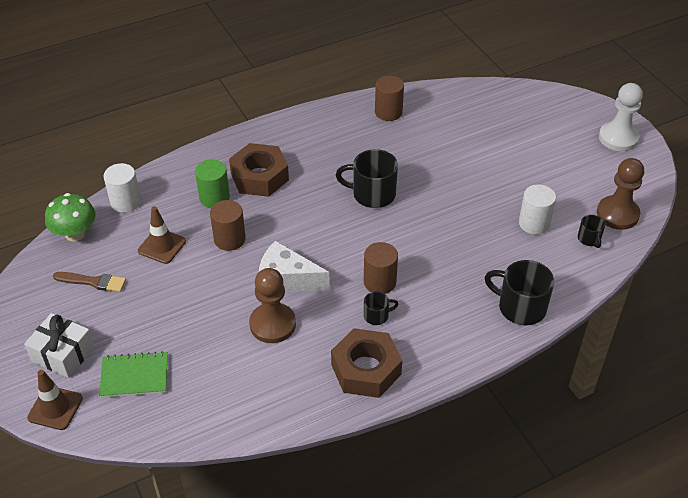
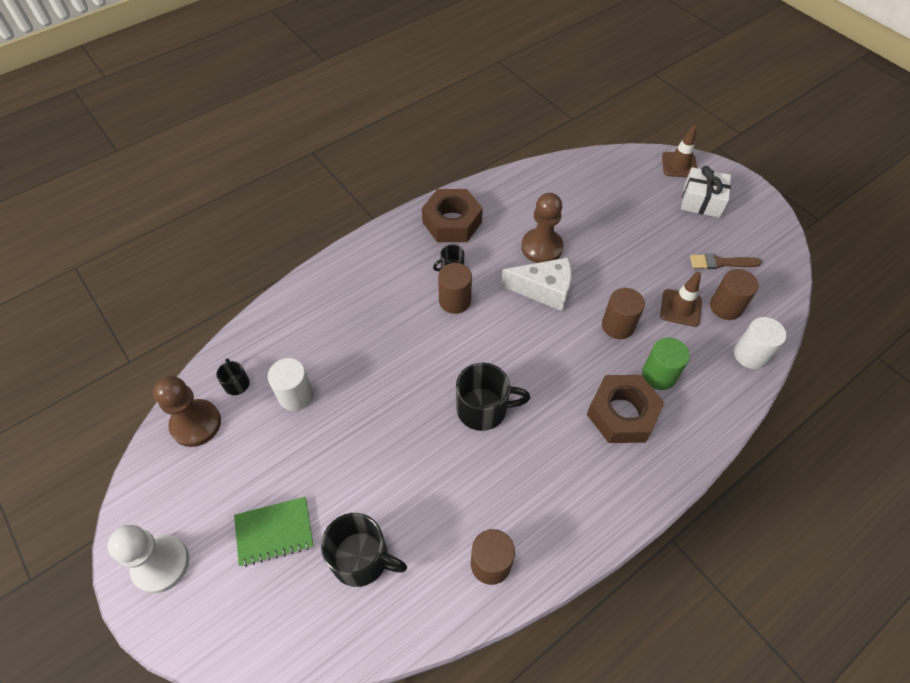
camera: 170 degrees right, 10 degrees up
green mushroom [45,193,96,242] -> none
green notebook [99,351,168,398] -> green notebook moved to [234,497,314,567]
black mug [484,260,554,325] -> black mug moved to [321,513,407,587]
none -> brown cylinder [710,269,759,320]

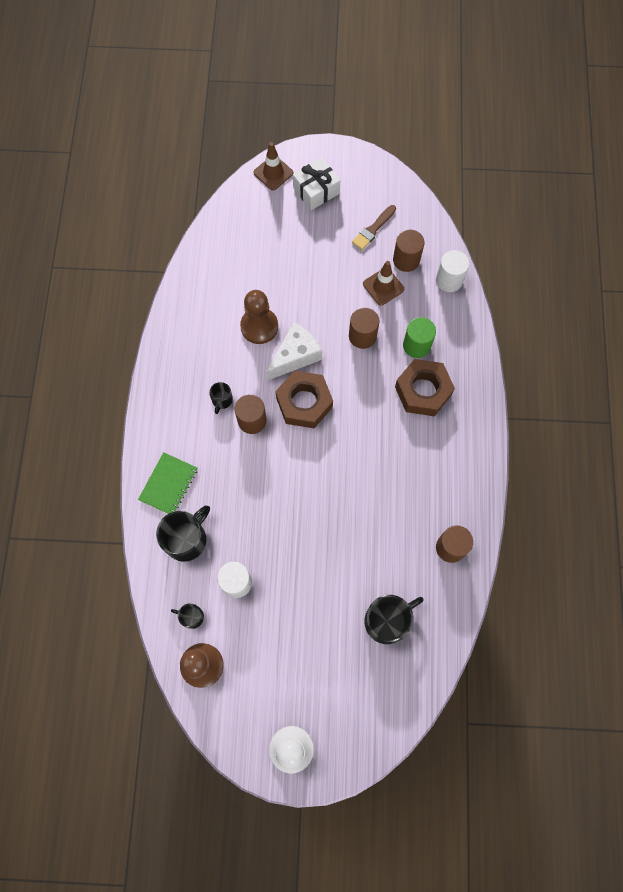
camera: 50 degrees left, 15 degrees up
green notebook [234,497,314,567] -> green notebook moved to [138,452,197,514]
brown nut [422,189,483,242] -> brown nut moved to [275,370,333,428]
black mug [456,363,530,431] -> black mug moved to [156,506,210,562]

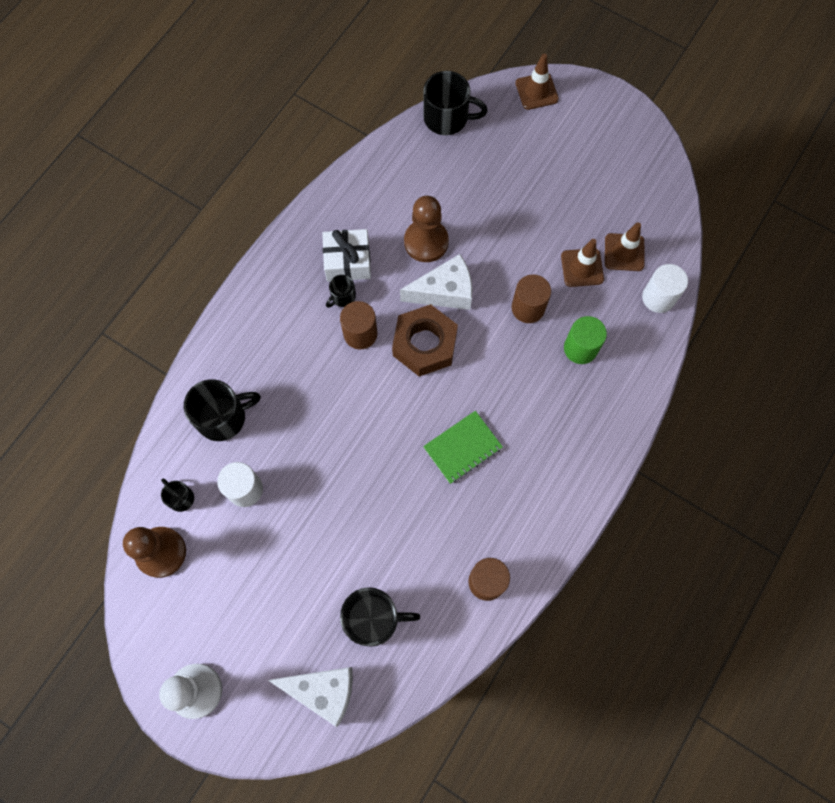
camera: 30 degrees right, 0 degrees up
green notebook [138,452,197,514] -> green notebook moved to [423,411,503,484]
white gift [293,157,340,210] -> white gift moved to [322,229,371,282]
brown brush [352,205,396,250] -> none
brown cylinder [393,230,425,272] -> brown traffic cone [605,222,645,271]
brown nut [395,359,455,417] -> none
none -> white cheese [268,667,353,727]
none -> black mug [423,71,488,135]

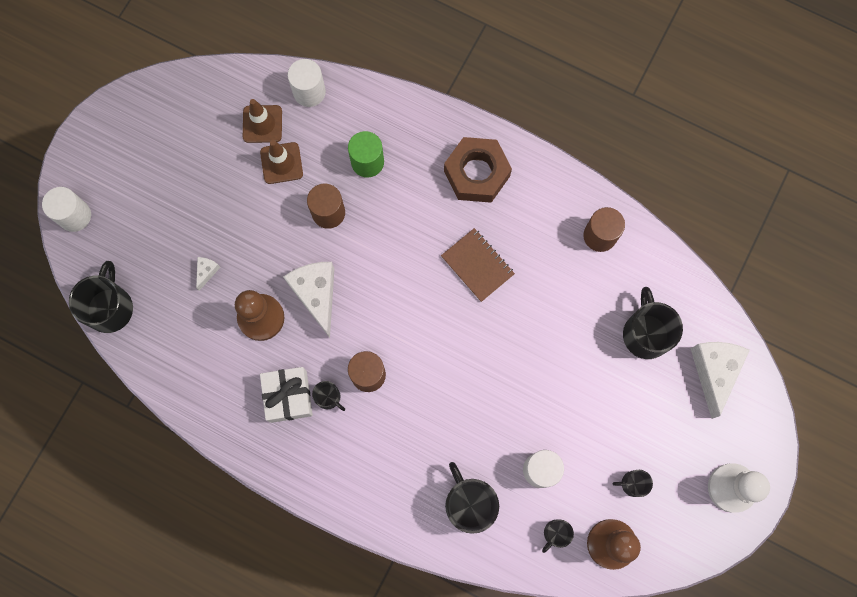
camera: 95 degrees left, 5 degrees up
brown nut [392,304,458,377] -> brown nut moved to [444,137,512,203]
green notebook [423,411,503,484] -> brown notebook [441,228,515,302]
brown traffic cone [515,53,559,110] -> white cylinder [42,187,91,232]
none -> white cheese [196,257,221,291]
none -> black mug [613,470,653,497]

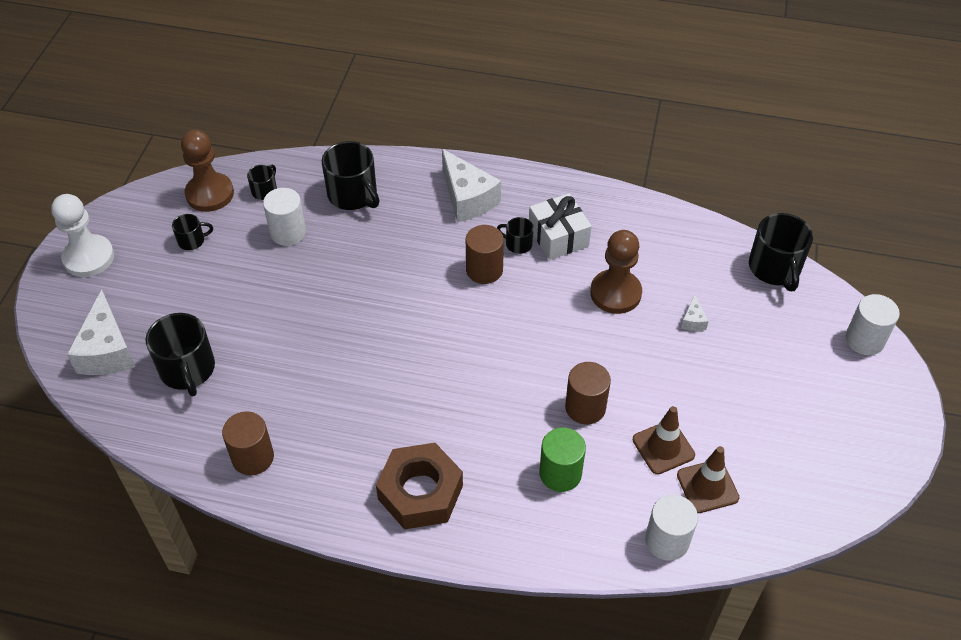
camera: 165 degrees right, 25 degrees down
white cheese [283,262,334,338] -> white cheese moved to [442,149,501,222]
brown notebook [441,228,515,302] -> none

